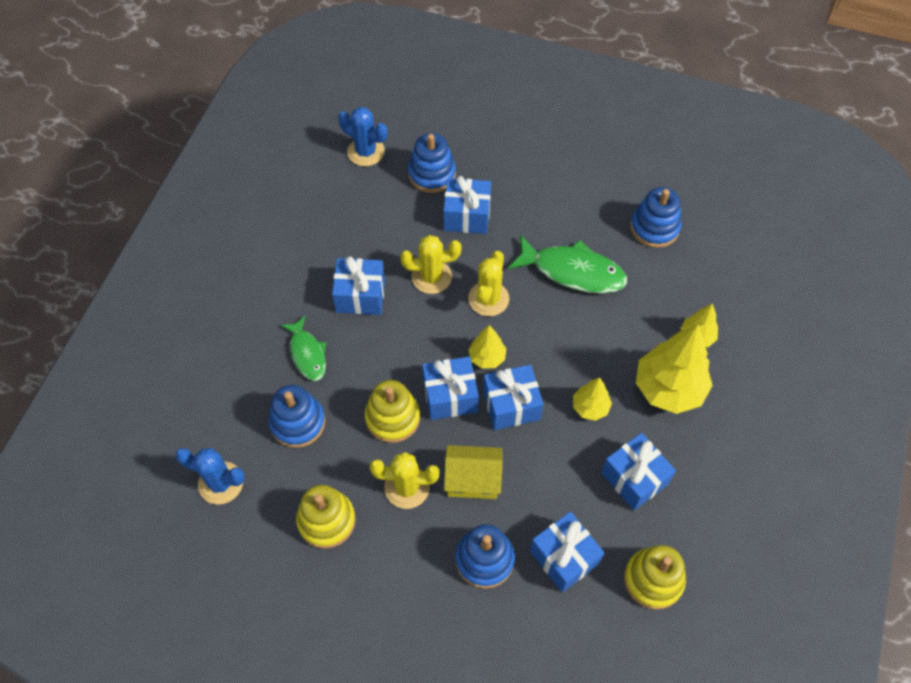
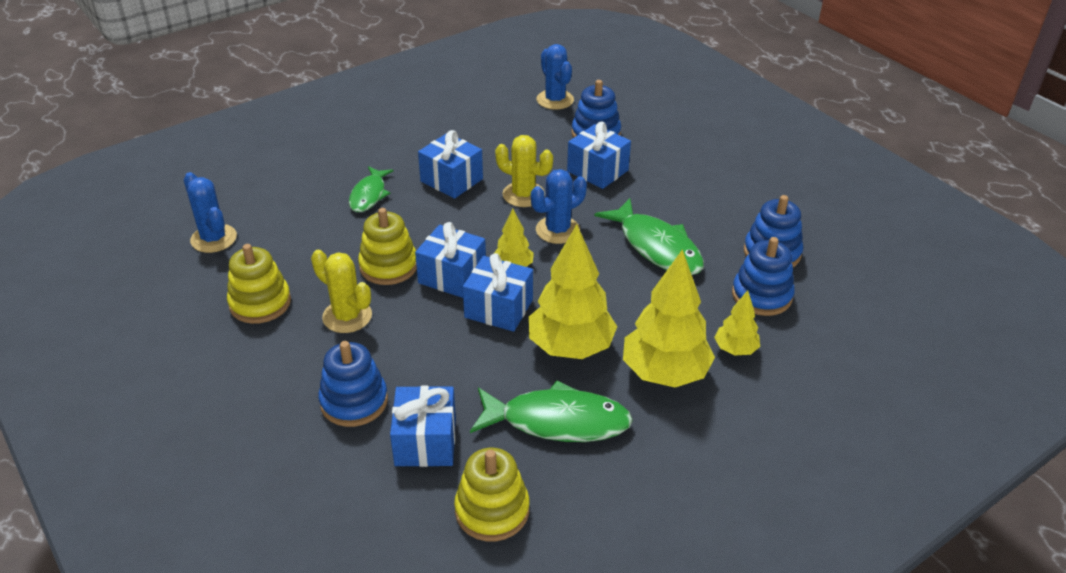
camera: 35 degrees right, 20 degrees down
blue stacking toy [269,385,325,448] -> blue stacking toy moved to [732,237,795,316]
yellow house [444,445,503,499] -> none
yellow cactus [468,251,509,316] -> blue cactus [531,169,587,244]
yellow tree [573,377,612,421] -> yellow tree [529,224,617,359], size x1.94
blue gift [601,433,676,510] -> green fish [470,380,633,442]

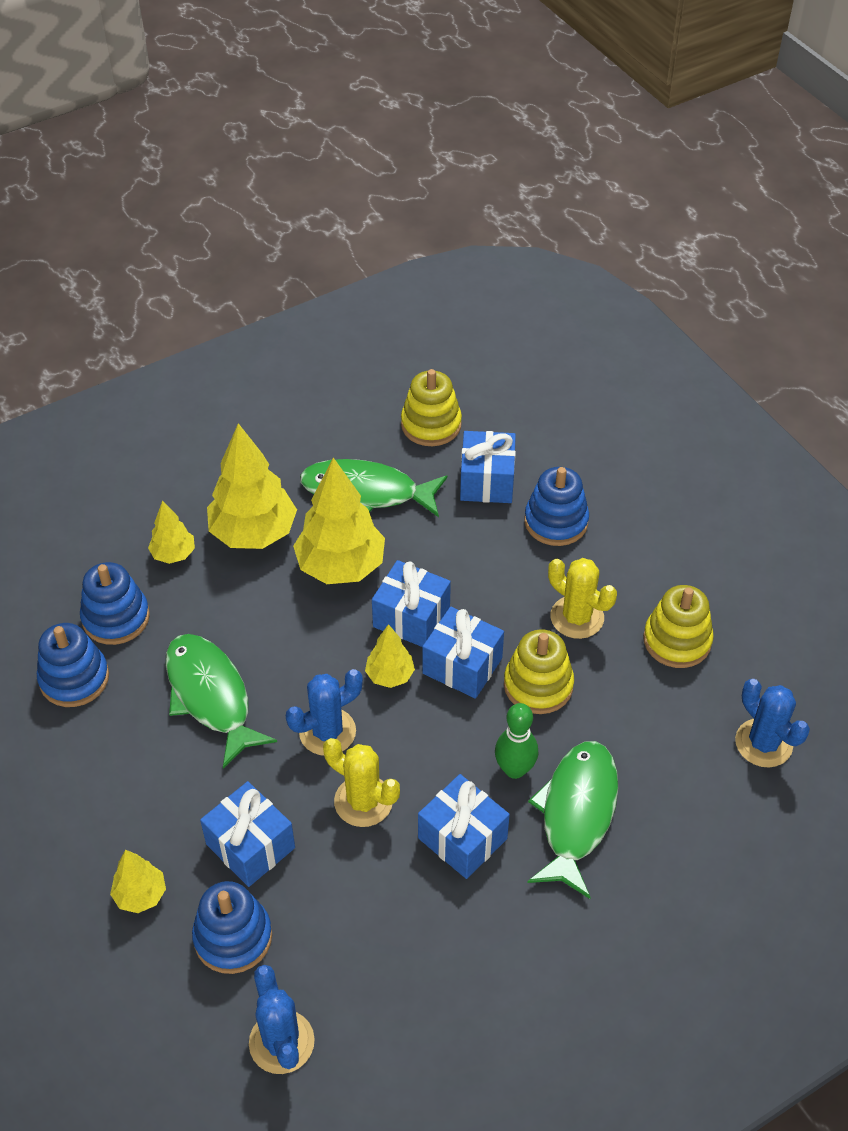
camera: 175 degrees left, 10 degrees up
green fish [349,166,394,212] -> green fish [527,741,618,899], size x1.63
none -> yellow tree [110,850,166,913]
none -> green bowling pin [495,703,538,779]

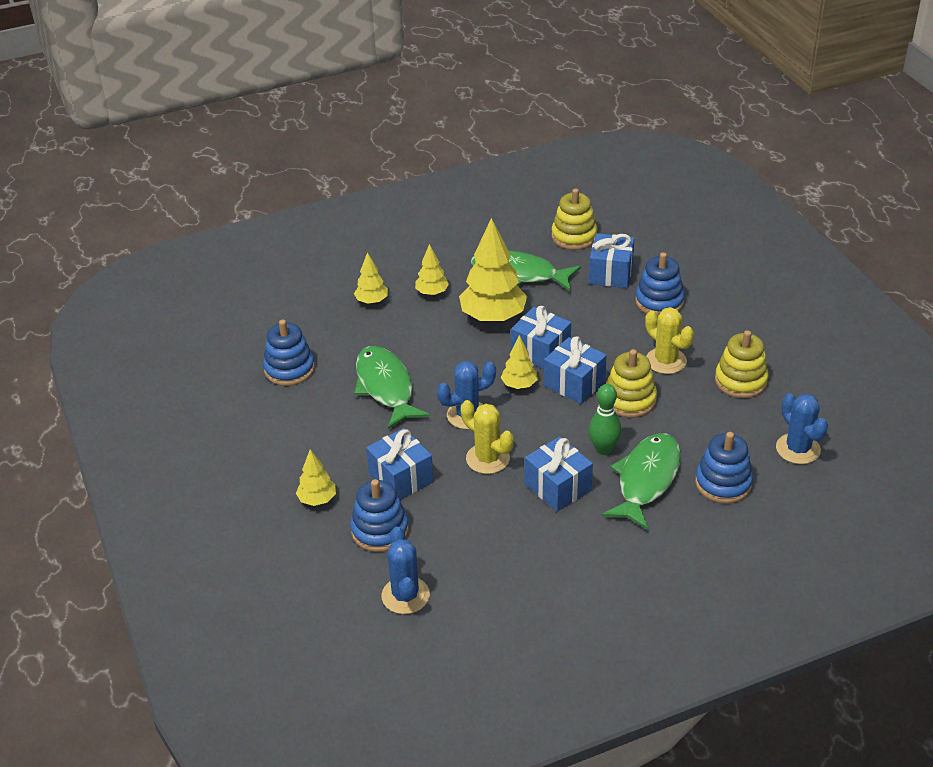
camera: 10 degrees right, 10 degrees down
blue stacking toy [80,562,150,645] -> blue stacking toy moved to [695,432,753,504]
yellow tree [207,423,297,549] -> yellow tree [415,244,449,296], size x0.51

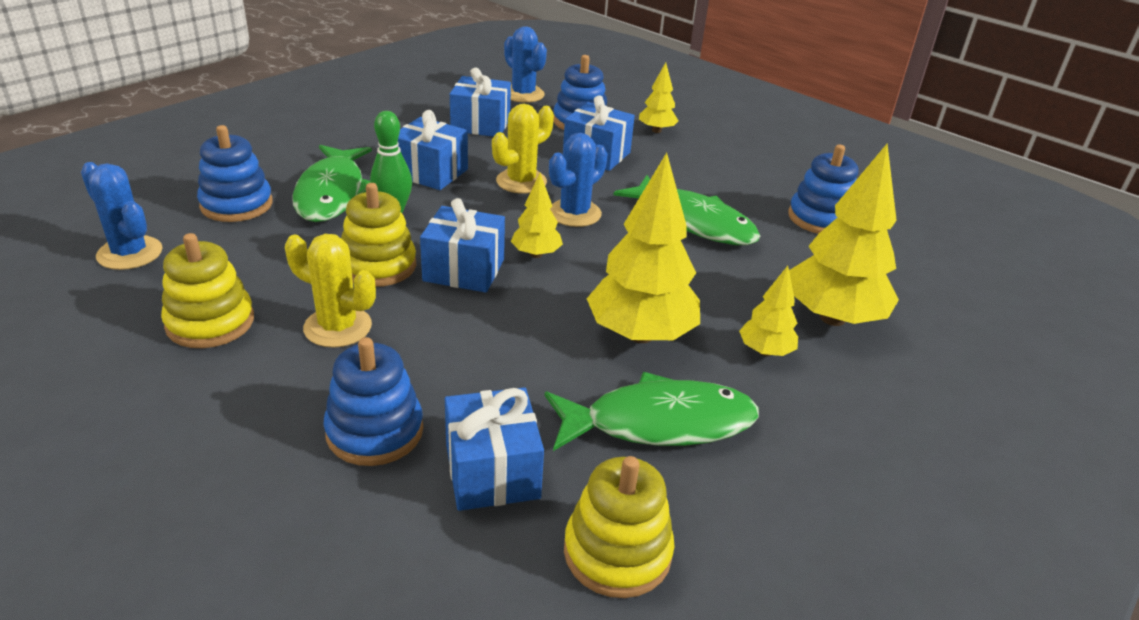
camera: 150 degrees right, 5 degrees down
yellow tree [354,252,388,304] -> yellow tree [789,144,899,326], size x1.94
yellow cactus [461,400,514,474] -> yellow cactus turned 60 degrees counterclockwise [492,104,554,194]
blue gift [511,306,571,369] -> blue gift moved to [450,68,511,137]

